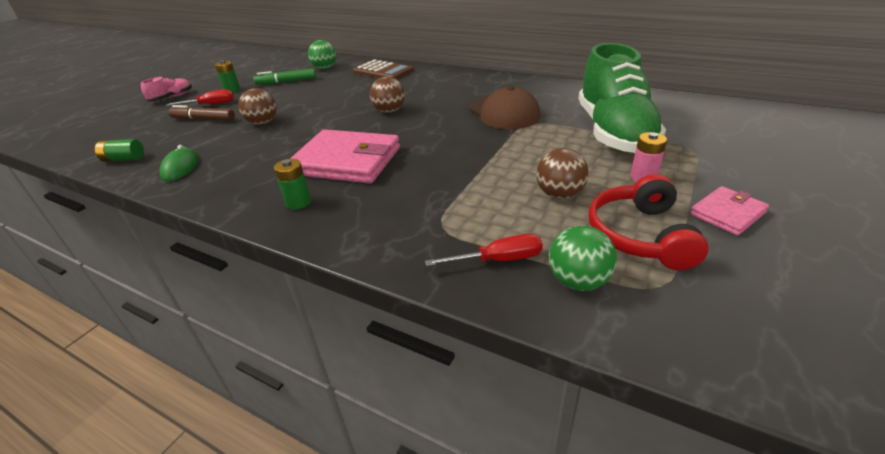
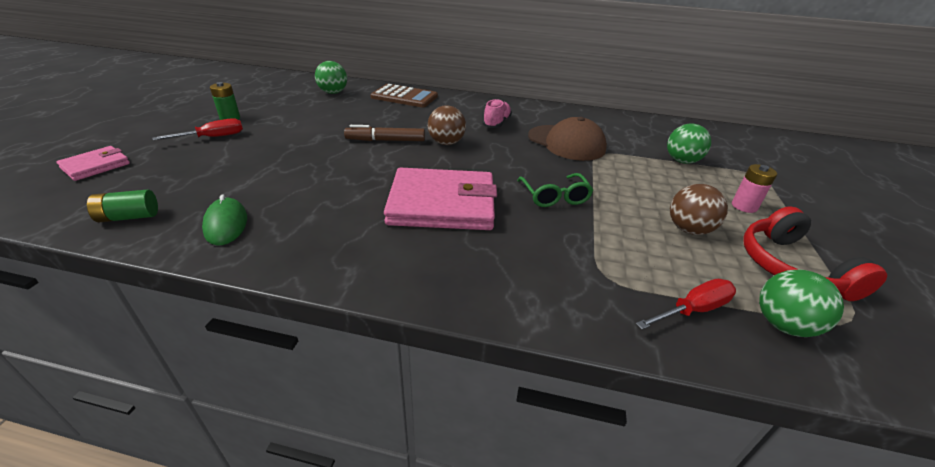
camera: 20 degrees left, 0 degrees up
pink shoe [141,76,192,101] -> pink shoe moved to [482,99,512,128]
brown marker [168,105,235,121] -> brown marker moved to [344,125,425,141]
brown ball [238,88,277,125] -> none
green marker [253,69,316,84] -> none
green battery [274,159,311,210] -> none
green shoe [578,43,666,153] -> green ball [667,123,711,164]
pink wallet [690,186,769,236] -> pink wallet moved to [56,146,130,181]
none -> green glasses [517,173,593,207]

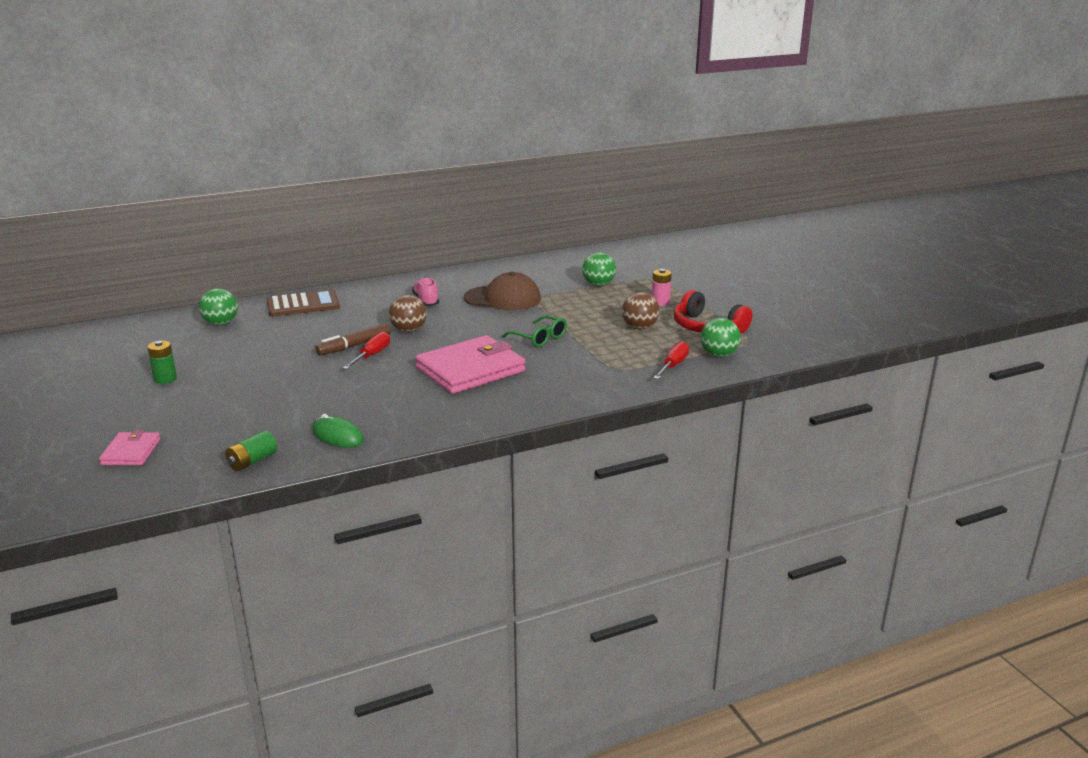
camera: 35 degrees left, 10 degrees down
red screwdriver [152,118,243,140] -> red screwdriver moved to [343,332,390,369]

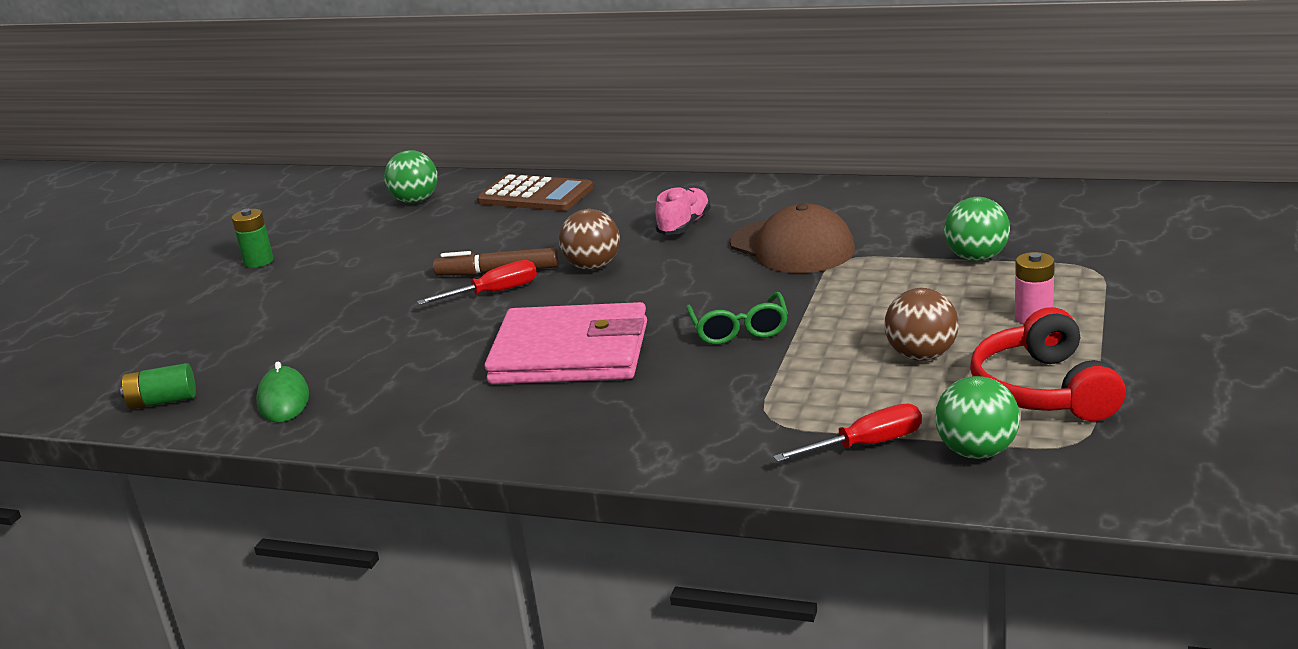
camera: 45 degrees right, 0 degrees up
pink wallet [99,430,160,465] -> none

